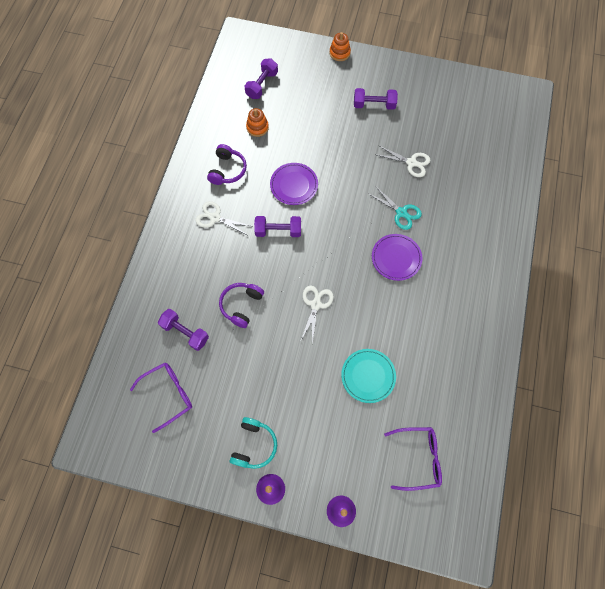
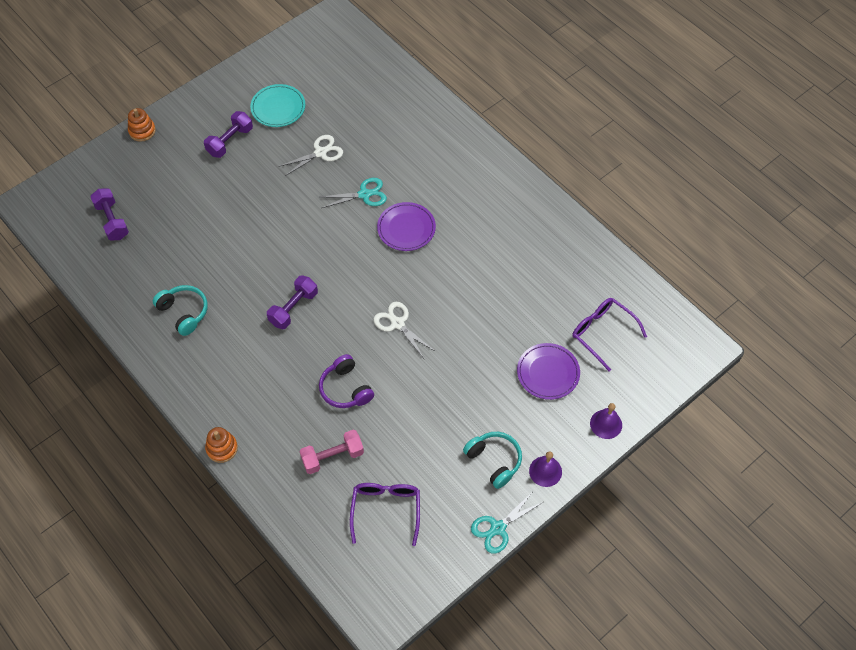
camera: 55 degrees left, 10 degrees down
purple dumbbell [158,309,209,351] -> pink dumbbell [300,430,364,474]
white scissors [195,201,251,235] -> none
purple headphones [207,144,247,185] -> turquoise headphones [153,285,208,336]
orange stacking toy [246,108,269,137] -> orange stacking toy moved to [205,427,238,463]
purple plate [270,163,318,205] -> purple plate moved to [517,343,580,400]
turquoise plate [341,349,396,403] -> turquoise plate moved to [250,84,305,127]
purple glasses [384,427,442,491] -> purple glasses turned 75 degrees counterclockwise [572,298,647,371]
none -> turquoise scissors [471,493,543,554]

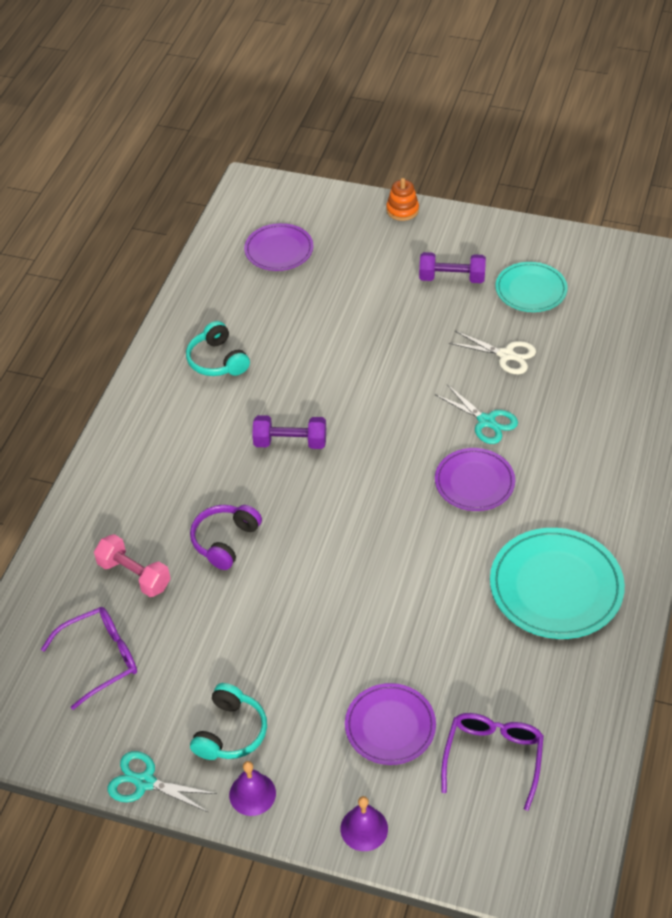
camera: 60 degrees right, 10 degrees down
purple dumbbell [90,189,129,240] -> purple plate [244,223,313,271]
turquoise headphones [153,285,208,336] -> turquoise headphones turned 135 degrees clockwise [186,321,250,376]
orange stacking toy [205,427,238,463] -> none
white scissors [374,302,435,358] -> none
none -> turquoise plate [490,528,625,639]

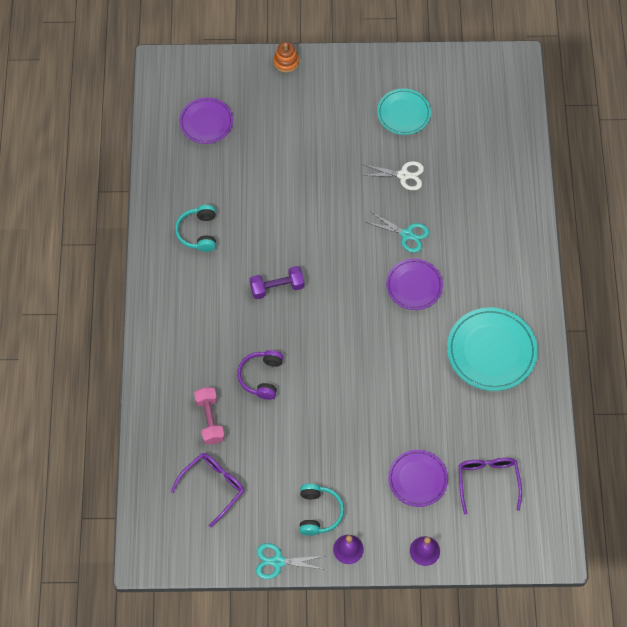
camera: 20 degrees left, 15 degrees up
pink dumbbell [94,534,171,597] -> pink dumbbell turned 60 degrees clockwise [194,387,225,444]
turquoise headphones [186,321,250,376] -> turquoise headphones turned 45 degrees clockwise [175,205,216,252]
purple dumbbell [419,252,486,283] -> none

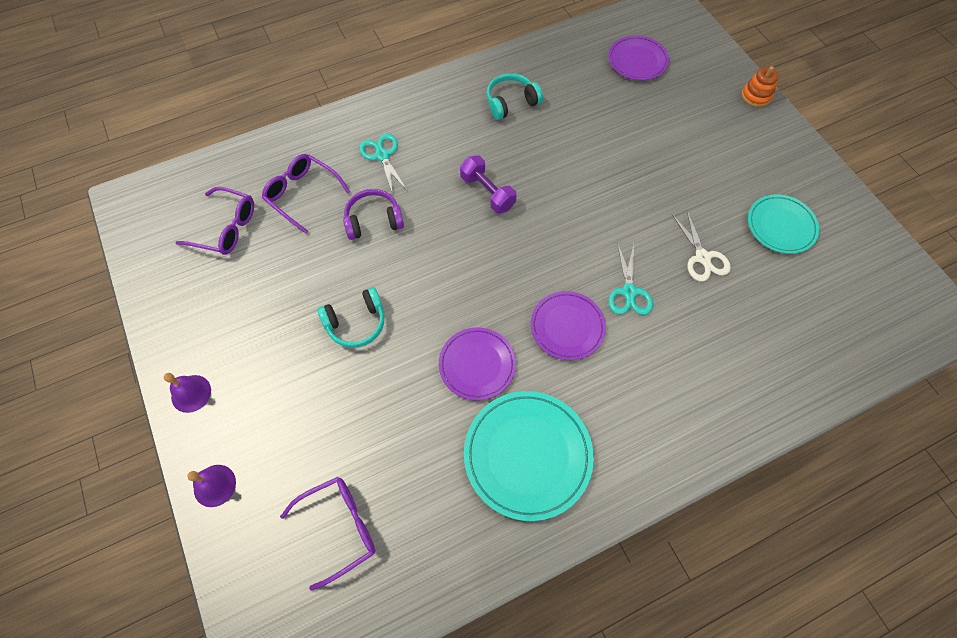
camera: 65 degrees right, 0 degrees up
pink dumbbell [194,387,225,444] -> purple glasses [262,154,350,234]
turquoise scissors [256,543,326,579] -> turquoise scissors moved to [359,134,407,195]
turquoise headphones [299,484,344,536] -> turquoise headphones moved to [318,287,384,348]
purple plate [388,450,448,507] -> purple plate moved to [439,327,516,400]

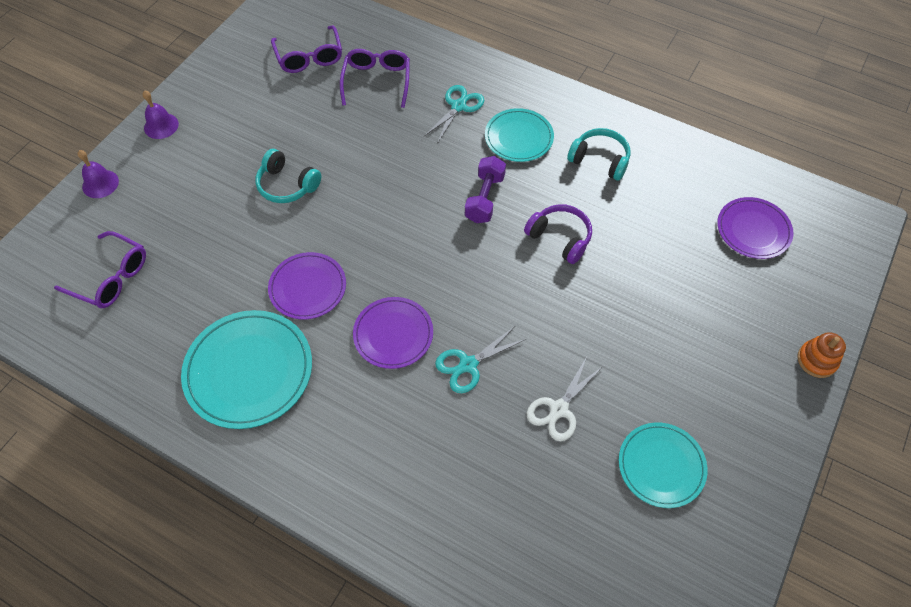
camera: 55 degrees right, 5 degrees down
purple headphones [343,189,404,240] -> purple headphones moved to [524,204,592,264]
none -> turquoise plate [485,108,554,162]

